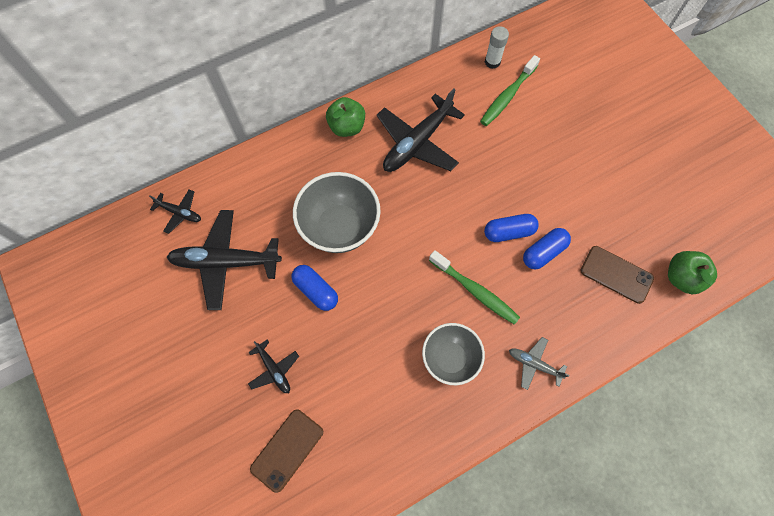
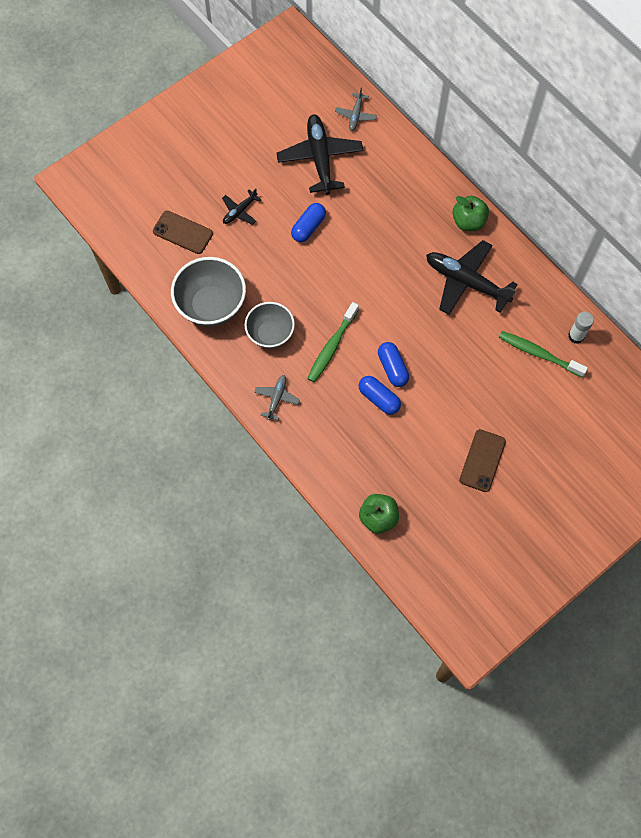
camera: 80 degrees right, 0 degrees up
black plane [149,190,201,234] -> grey plane [335,88,377,131]
grey bowl [293,172,381,253] -> grey bowl moved to [171,257,246,327]
brown phone [581,246,654,304] -> brown phone moved to [459,429,506,492]

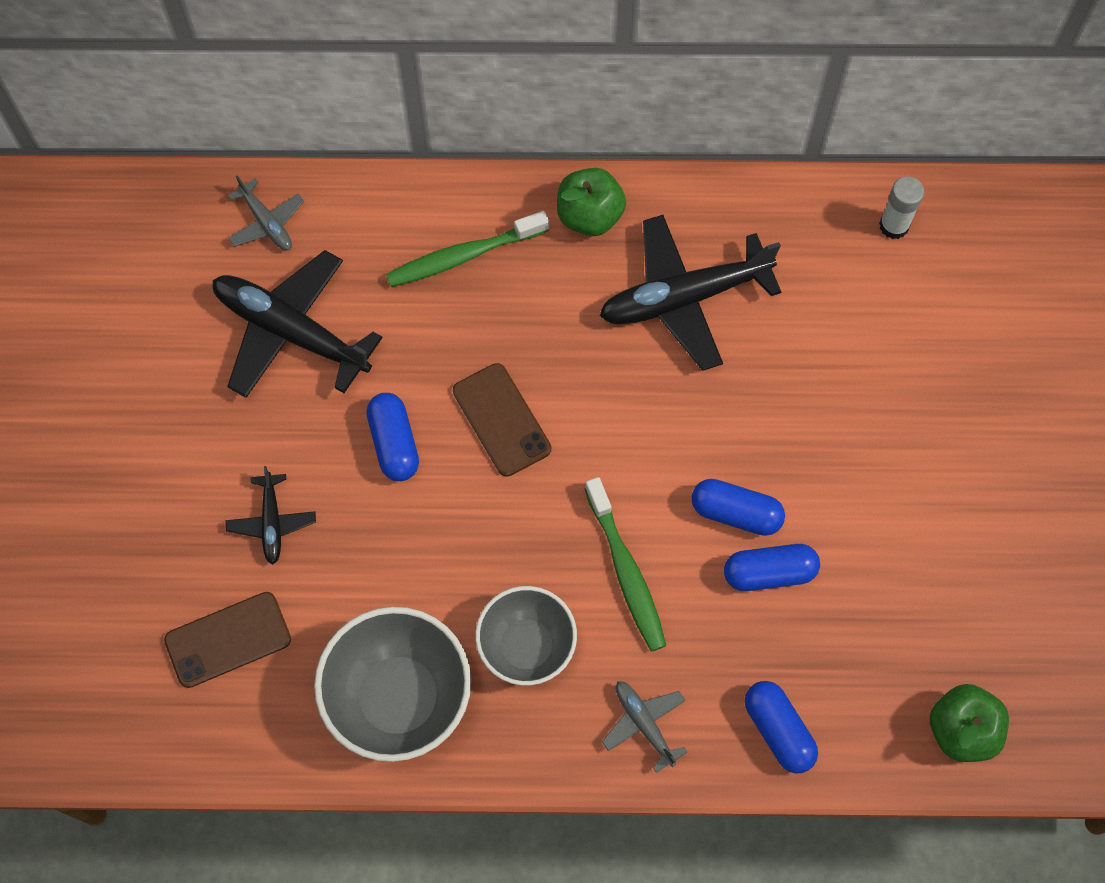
camera: 50 degrees left, 0 degrees up
brown phone [459,429,506,492] -> brown phone moved to [453,363,551,477]
green toothbrush [499,331,588,378] -> green toothbrush moved to [386,211,549,287]
none -> blue capsule [745,681,818,774]

